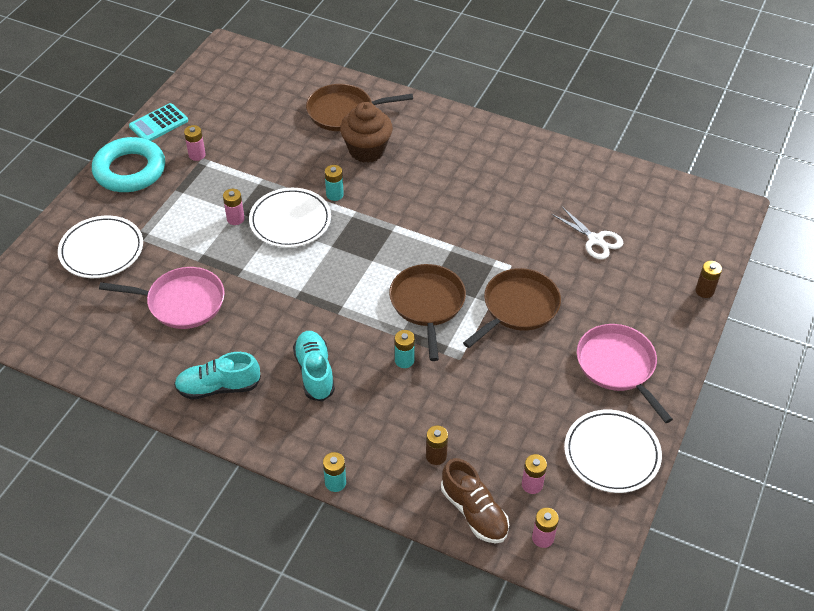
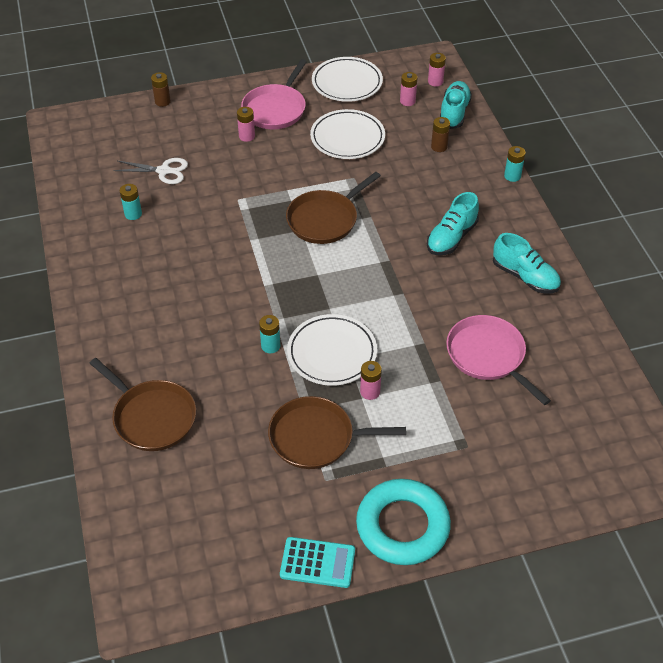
camera: 130 degrees left, 0 degrees up
white plate [58,216,143,278] -> white plate moved to [310,109,385,159]
pink battery [184,125,206,161] -> pink battery moved to [237,107,255,142]
brown cupcake [340,102,393,163] -> none
turquoise battery [395,330,415,368] -> turquoise battery moved to [120,184,142,220]
brown shoe [441,458,509,543] -> turquoise shoe [440,81,472,129]
brown pan [463,268,561,348] -> brown pan moved to [268,396,406,469]
white scissors [551,207,623,260] -> white scissors turned 90 degrees clockwise [113,158,188,184]

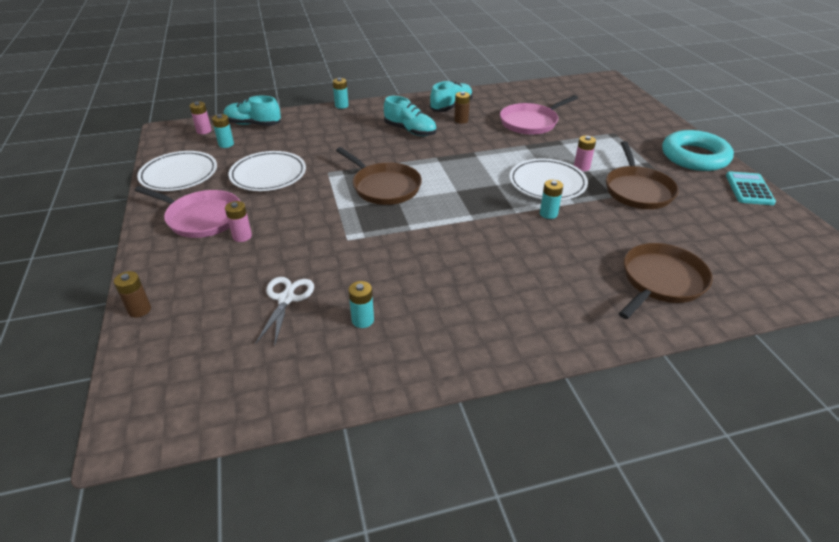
camera: 90 degrees left, 10 degrees down
pink battery [400,72,417,106] -> turquoise battery [212,114,234,148]
brown battery [431,117,450,152] -> brown battery moved to [454,92,470,124]

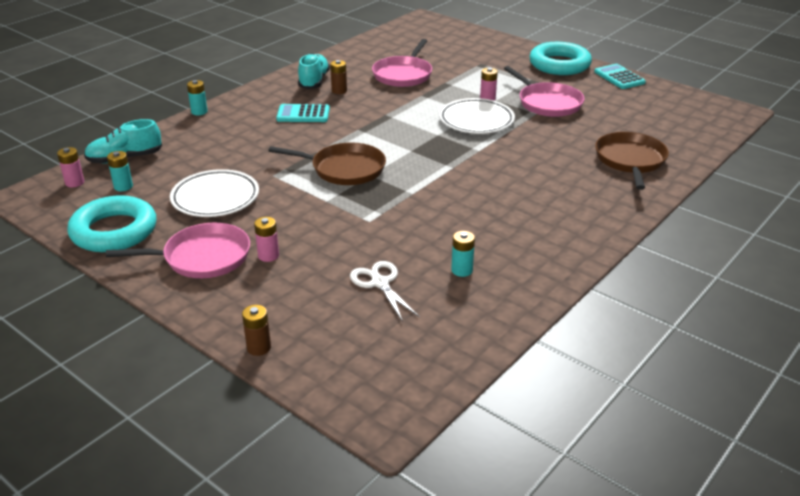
camera: 35 degrees left, 5 degrees down
white plate [137,151,217,191] -> turquoise ring [67,195,156,252]
turquoise shoe [384,96,437,136] -> turquoise calculator [276,104,330,122]
turquoise battery [540,180,563,219] -> none
brown pan [606,141,679,209] -> pink pan [504,66,585,117]

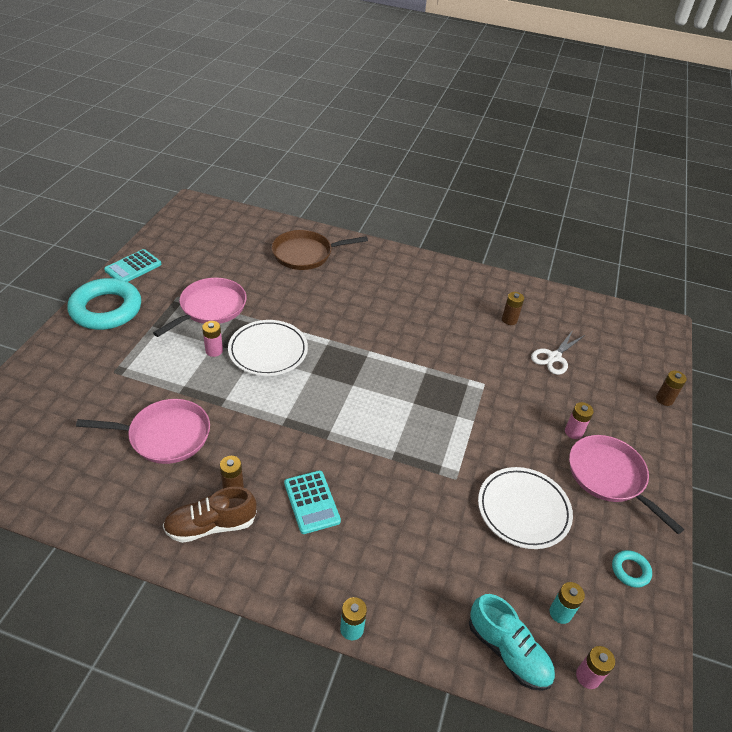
camera: 115 degrees left, 10 degrees up
turquoise ring [67,195,156,252] -> turquoise ring [612,550,652,588], size x0.43
brown pan [268,142,386,185] -> none
turquoise shoe [298,53,330,89] -> brown shoe [163,486,257,543]
turquoise battery [451,231,475,277] -> brown battery [502,292,524,325]

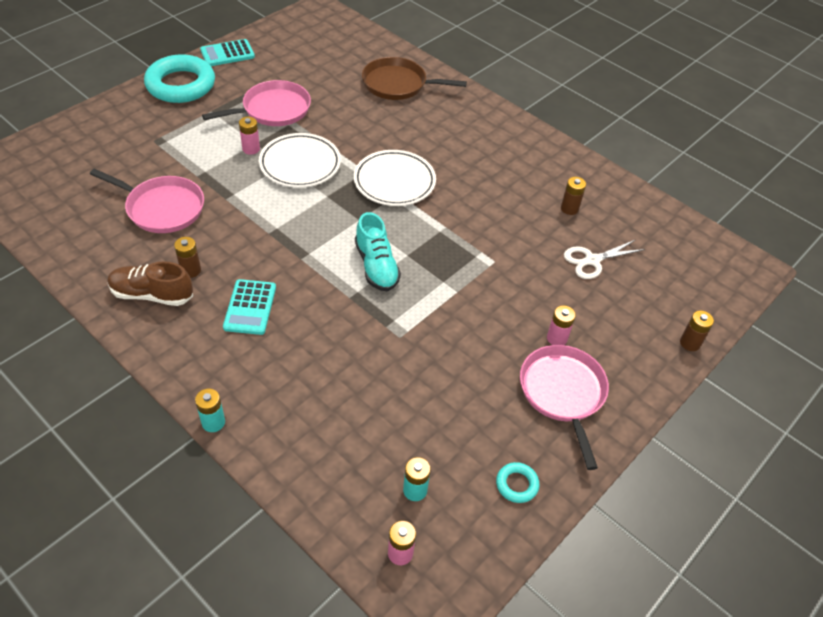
camera: 25 degrees right, 5 degrees up
turquoise shoe [469,594,555,691] -> turquoise shoe moved to [355,212,401,291]
white plate [478,467,573,549] -> white plate moved to [354,150,436,206]

